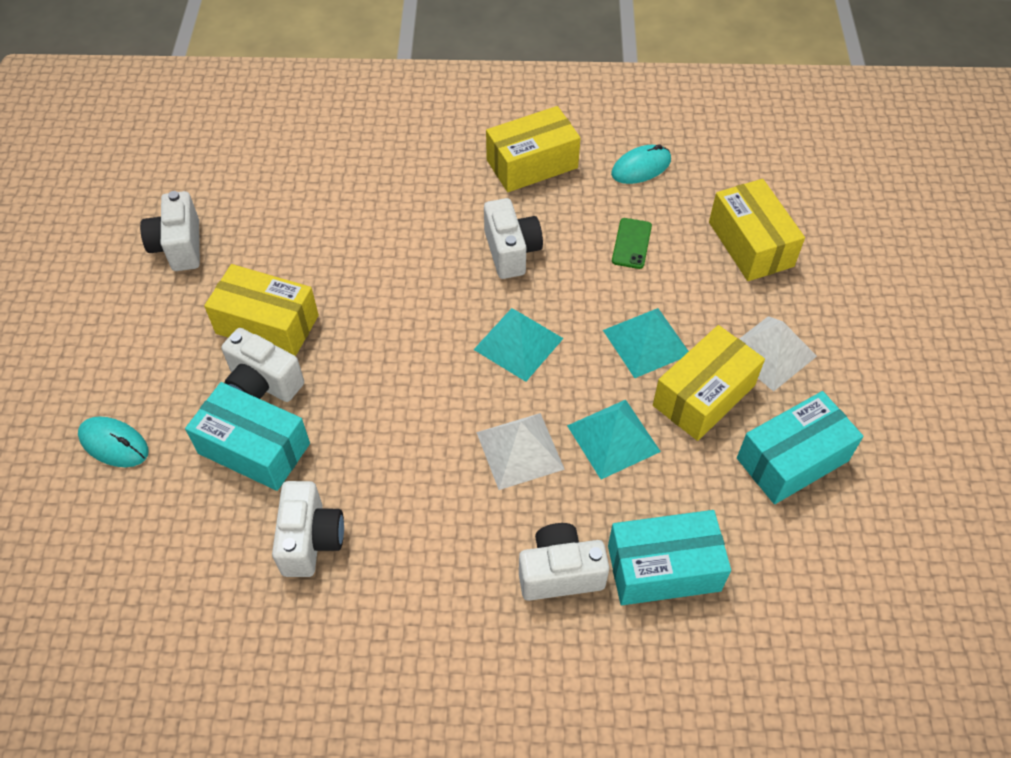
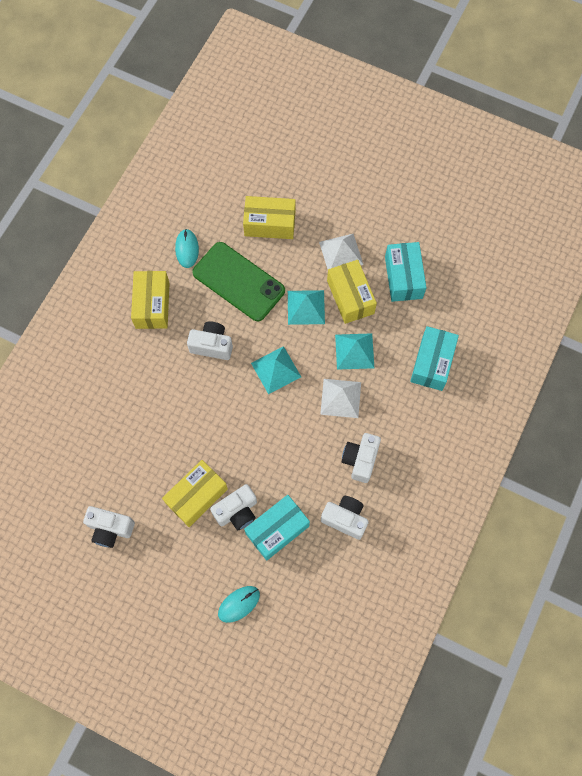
camera: 65 degrees left, 15 degrees up
white camera [519,523,609,601] -> white camera moved to [342,433,381,483]
green phone [612,218,652,269] -> green phone [192,242,285,321], size x2.42

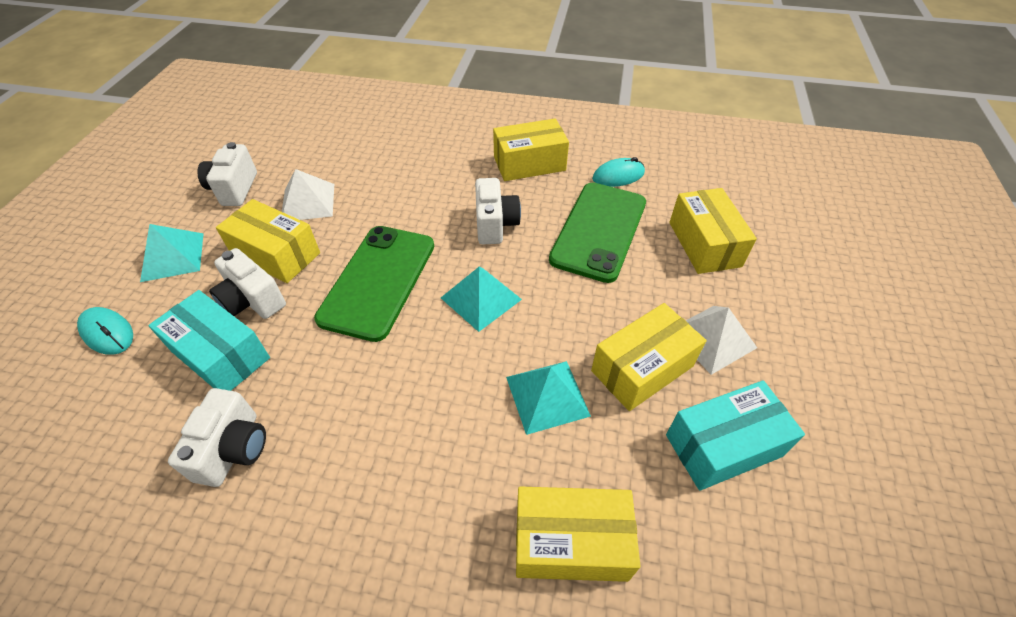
camera: 75 degrees right, 20 degrees down
turquoise pyramid [288,290,325,325] -> turquoise pyramid moved to [140,224,204,282]
white pyramid [320,379,361,418] -> white pyramid moved to [282,169,334,220]
white camera [342,433,381,483] -> none
turquoise box [410,326,459,391] -> yellow box [516,487,640,582]
none -> green phone [314,226,434,342]

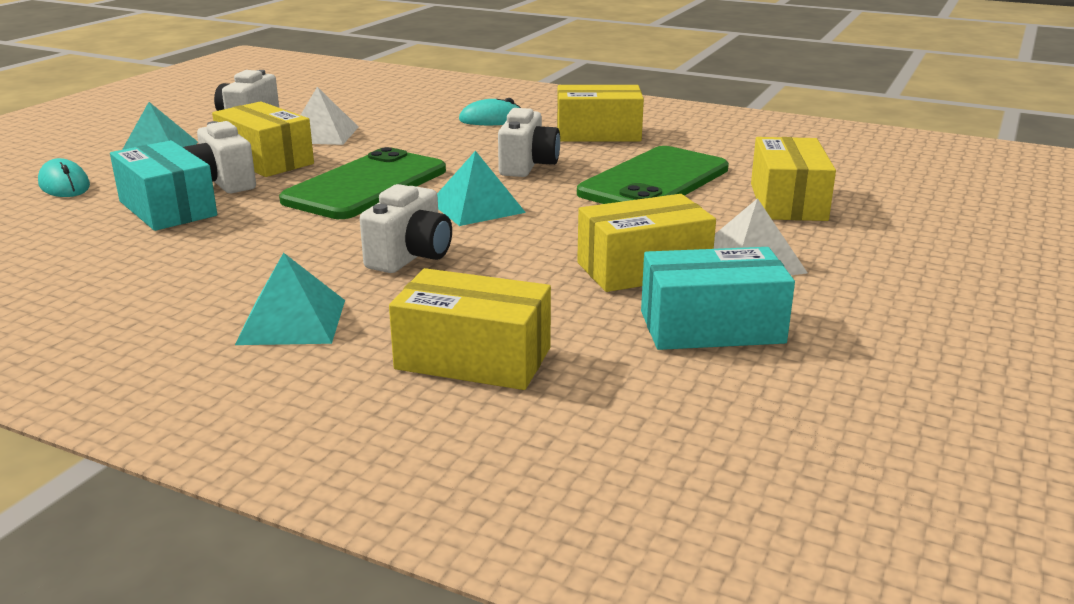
camera: 15 degrees right, 25 degrees down
white camera [168,388,266,487] -> white camera moved to [360,184,452,273]
turquoise pyramid [506,361,591,435] -> turquoise pyramid moved to [235,253,345,345]
turquoise mouse [592,157,645,187] -> turquoise mouse moved to [459,98,521,125]

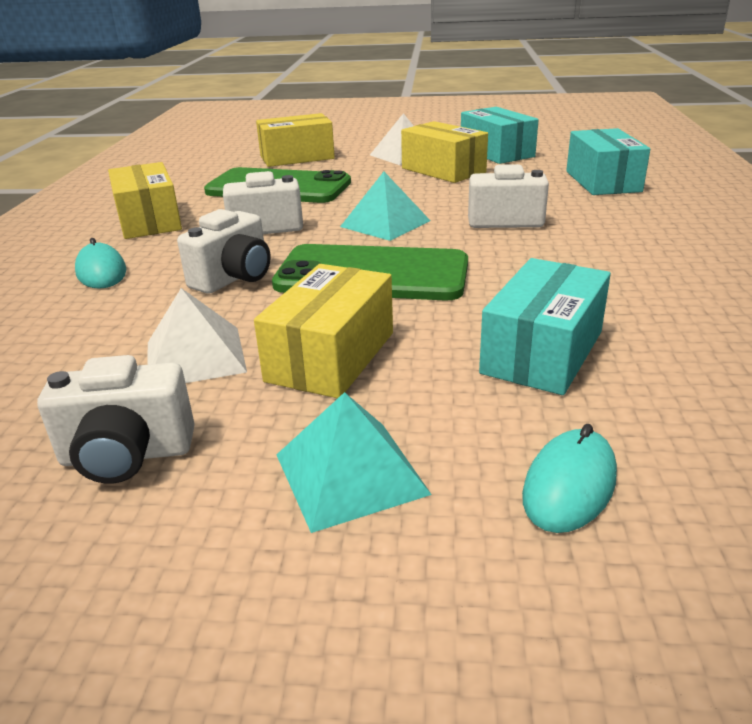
camera: 110 degrees left, 5 degrees up
white camera [183,121,256,193] -> white camera moved to [177,209,271,294]
turquoise pyramid [235,253,345,345] -> none
yellow box [389,268,551,390] -> turquoise box [566,128,650,195]

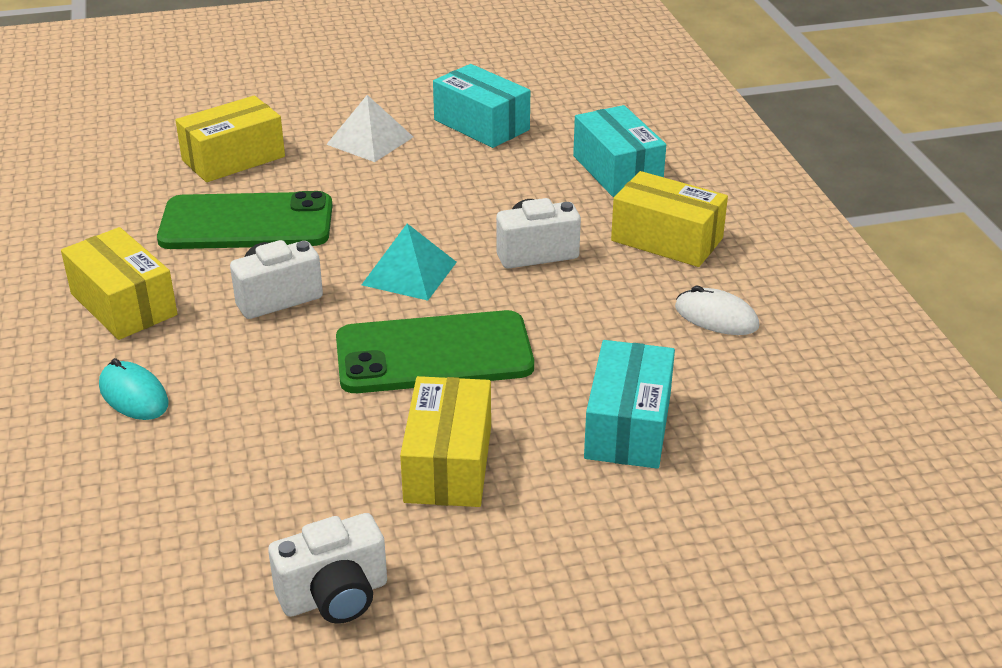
camera: 20 degrees left, 5 degrees up
white pyramid [147,288,247,383] -> none
white camera [177,209,271,294] -> none
turquoise pyramid [276,392,432,533] -> none
yellow box [401,121,488,183] -> yellow box moved to [611,171,728,267]
turquoise mouse [522,424,617,533] -> none
none -> white mouse [675,285,759,335]

